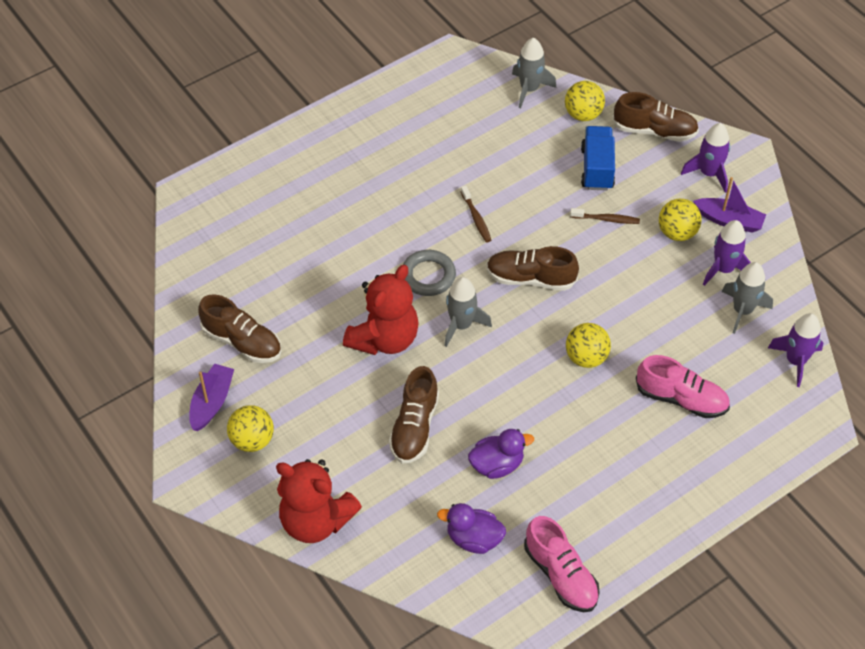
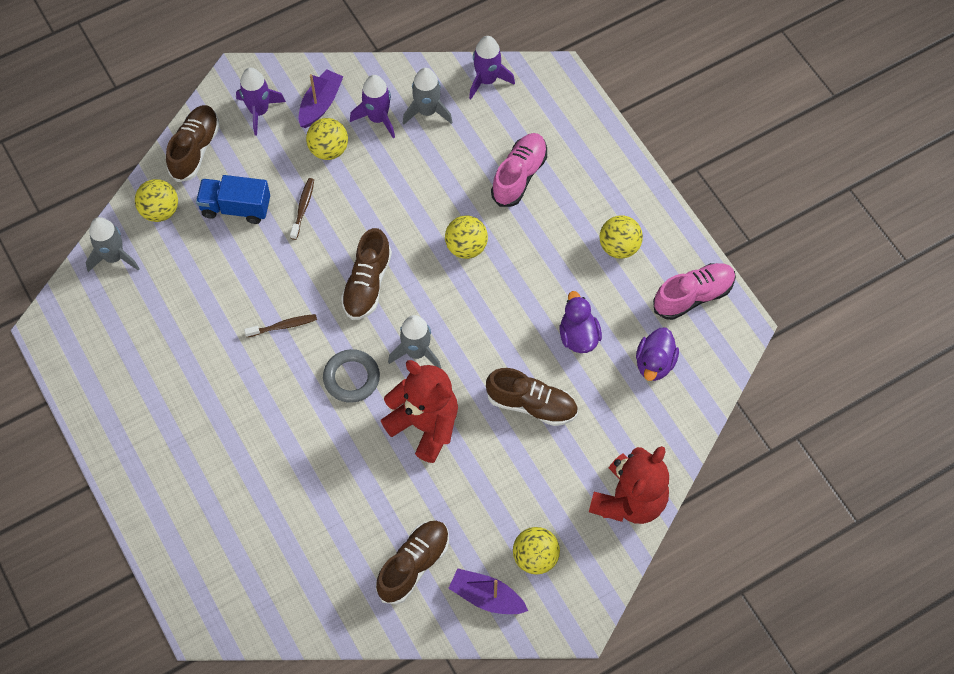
camera: 85 degrees left, 10 degrees up
none -> yellow ball [599,215,643,259]

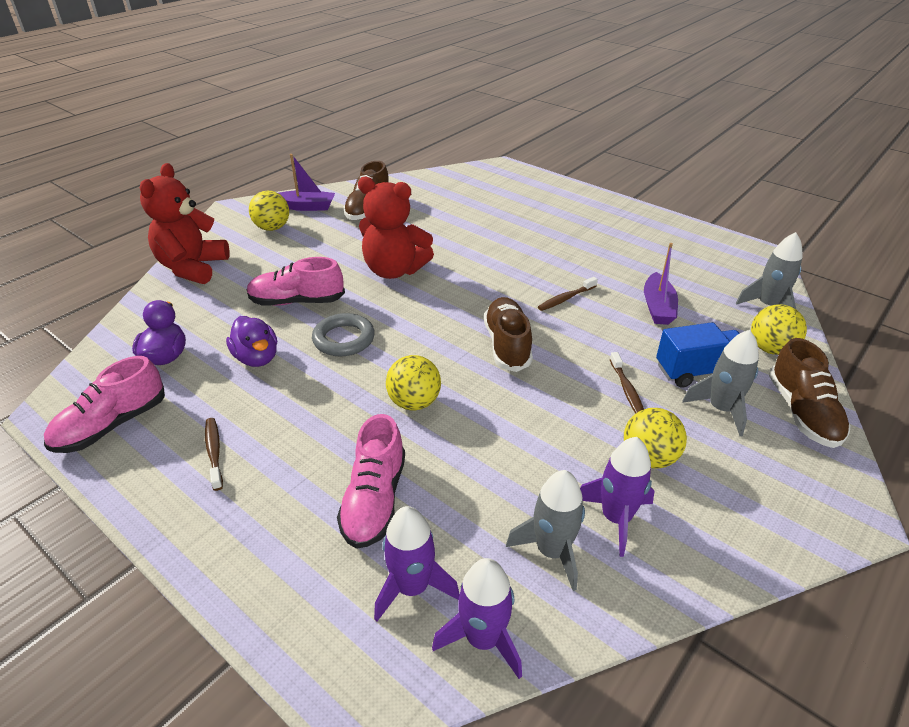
camera: 160 degrees right, 25 degrees down
purple rocket [236,68,286,136] -> purple rocket moved to [374,506,460,621]
purple boat [299,69,344,128] -> purple boat moved to [644,243,678,325]
grey ring [323,349,380,403] -> grey ring moved to [312,313,375,357]
grey rocket [388,315,441,369] -> grey rocket moved to [682,330,759,436]
brown shoe [486,368,578,426] -> pink shoe [247,257,345,306]
yellow ball [599,215,643,259] -> brown toothbrush [205,418,223,491]

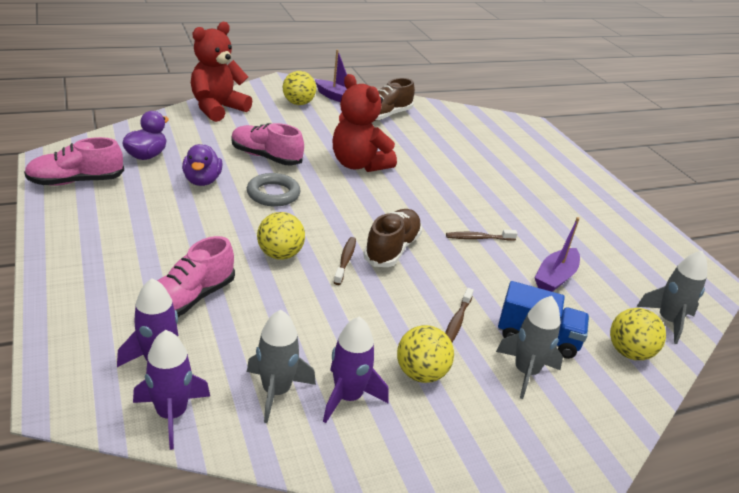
camera: 25 degrees right, 5 degrees down
brown toothbrush [205,418,223,491] -> brown toothbrush moved to [334,237,356,285]
brown shoe [769,338,851,448] -> none

